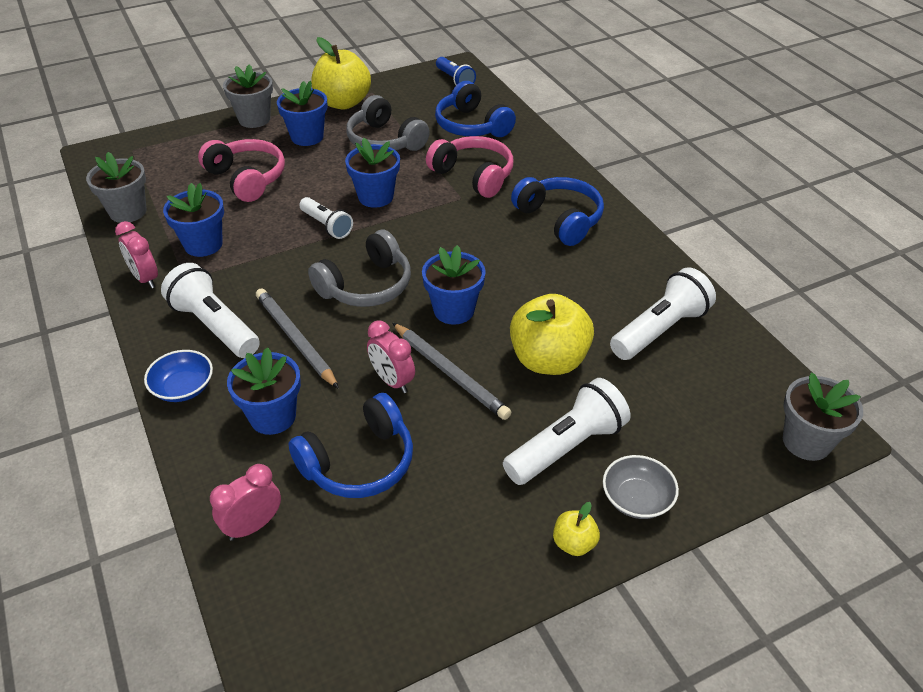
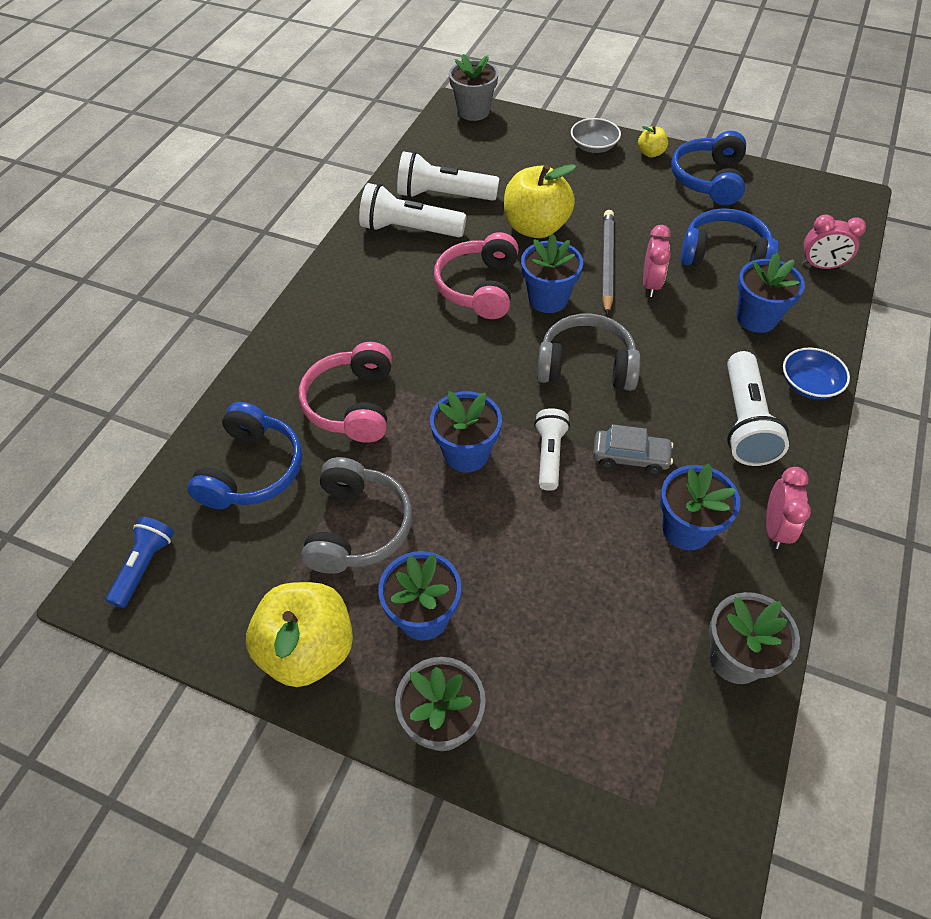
camera: 130 degrees left, 10 degrees up
pink headphones [198,139,285,202] -> pink headphones moved to [434,232,519,319]
grey pencil [256,288,339,389] -> none
white flashlight [503,378,631,485] -> white flashlight moved to [359,183,467,237]
blue headphones [511,177,604,246] -> blue headphones moved to [671,131,746,205]
none -> grey car [593,424,673,475]

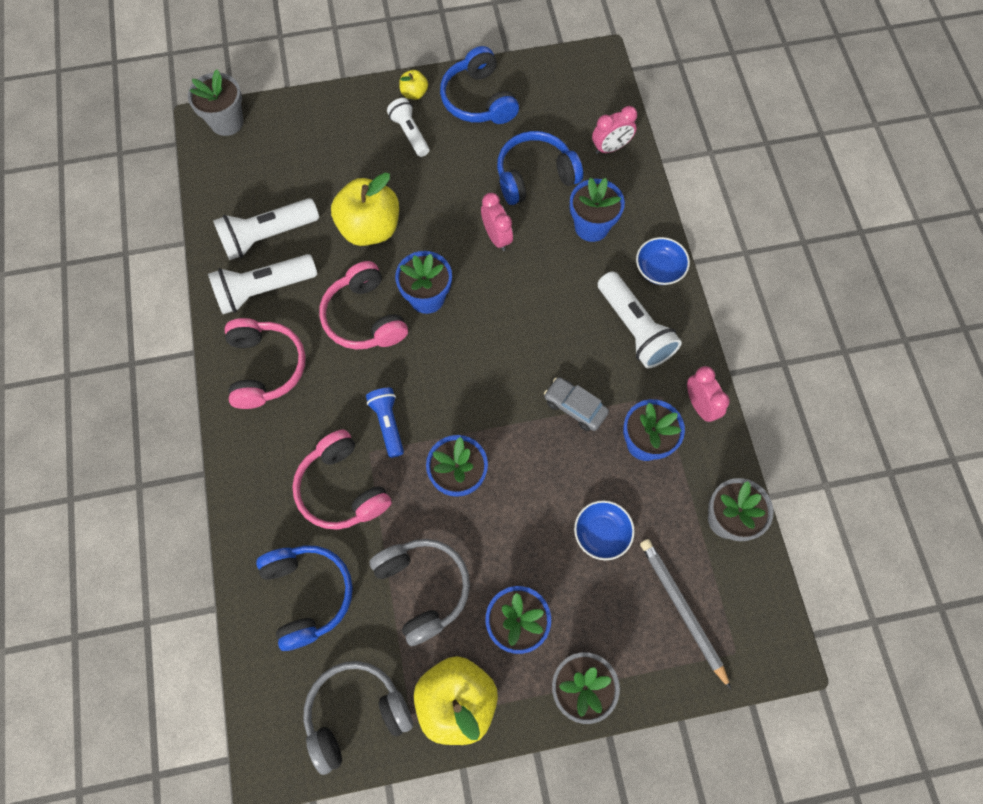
camera: 35 degrees left, 15 degrees up
blue flashlight [106,517,174,608] -> blue flashlight moved to [366,388,404,458]
white flashlight [534,408,570,491] -> white flashlight moved to [387,98,429,157]
grey headphones [537,314,641,391] -> grey headphones moved to [304,661,413,775]
grey bowl [571,118,621,153] -> none
grey car [593,424,673,475] -> grey car turned 120 degrees counterclockwise [544,377,609,431]
grey pencil [602,210,614,315] -> grey pencil moved to [640,539,731,690]
none -> pink headphones [225,318,306,409]
none -> blue bowl [574,500,635,560]

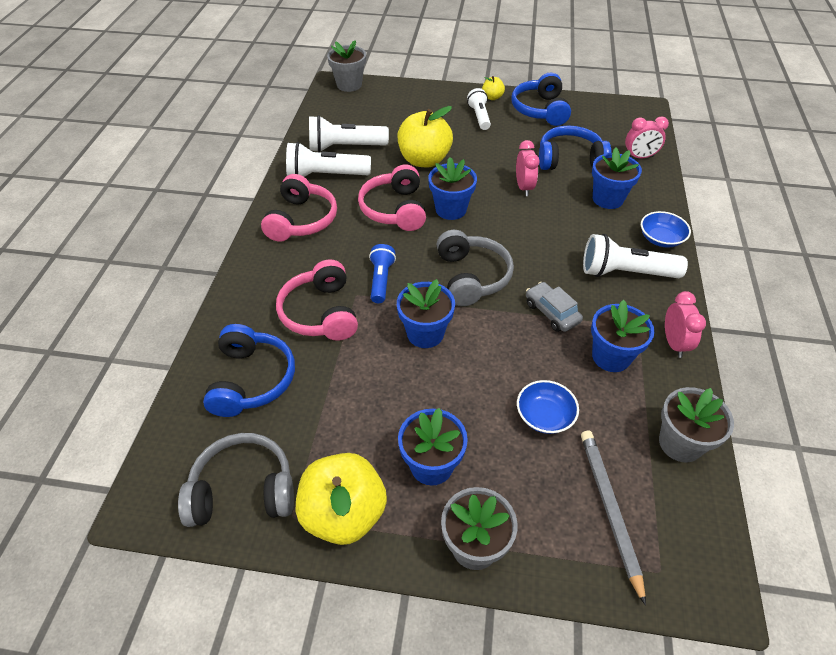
camera: 20 degrees right, 20 degrees down
grey headphones [370,539,470,646] -> grey headphones moved to [437,230,514,306]
white flashlight [598,271,682,368] -> white flashlight turned 105 degrees clockwise [583,234,688,278]

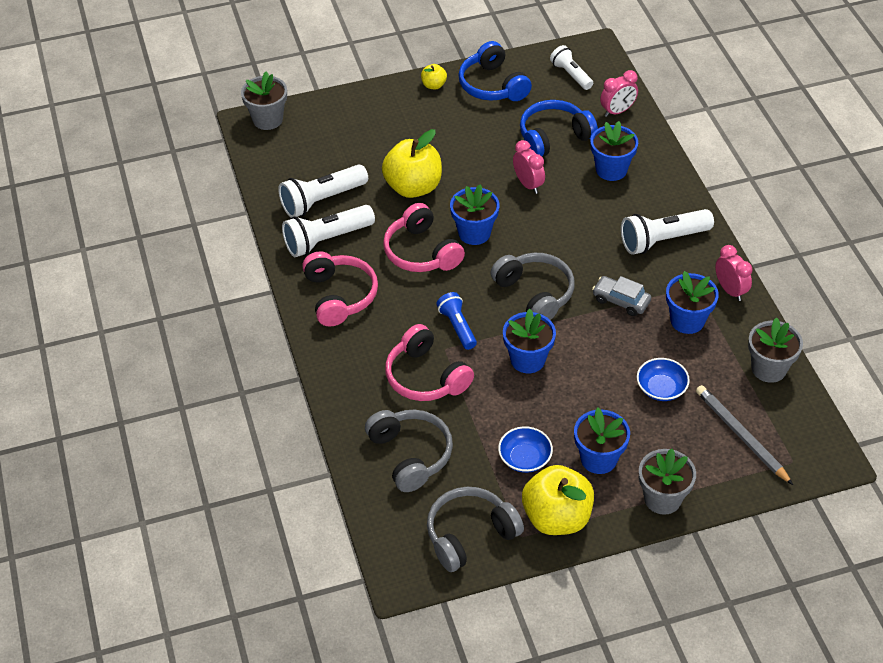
camera: 25 degrees left, 0 degrees up
blue headphones [203,324,295,417] -> grey headphones [365,410,453,492]
white flashlight [467,88,491,130] -> white flashlight moved to [550,45,593,90]
blue bowl [641,211,691,248] -> blue bowl moved to [498,426,553,473]

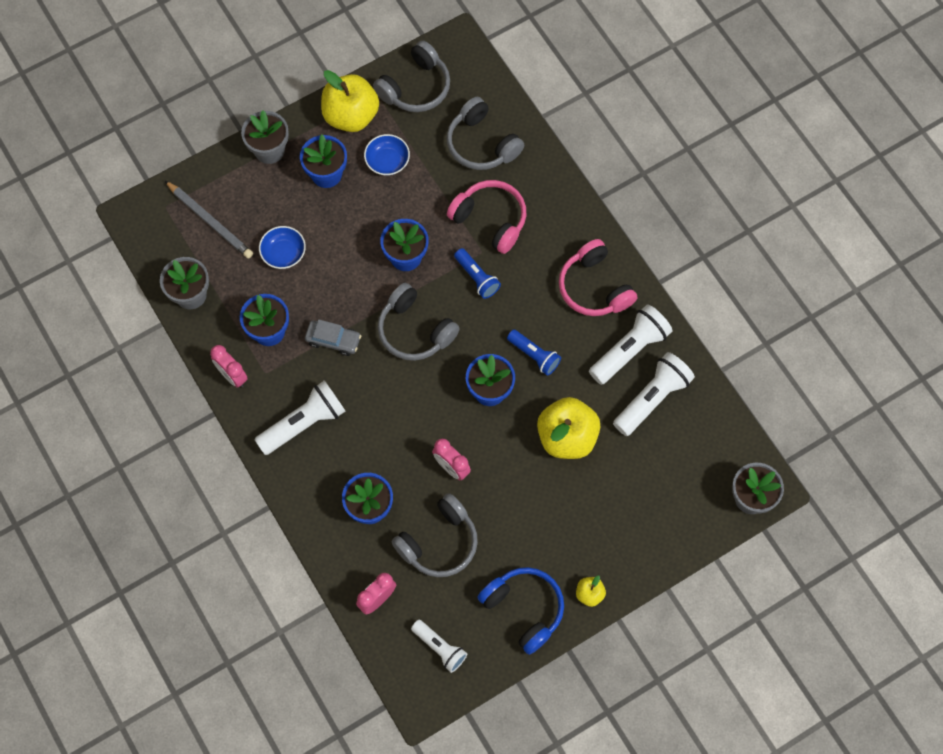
camera: 165 degrees right, 20 degrees up
pink headphones [383,203,465,272] -> blue flashlight [507,330,561,376]
blue headphones [520,100,598,156] -> grey headphones [391,493,478,577]

